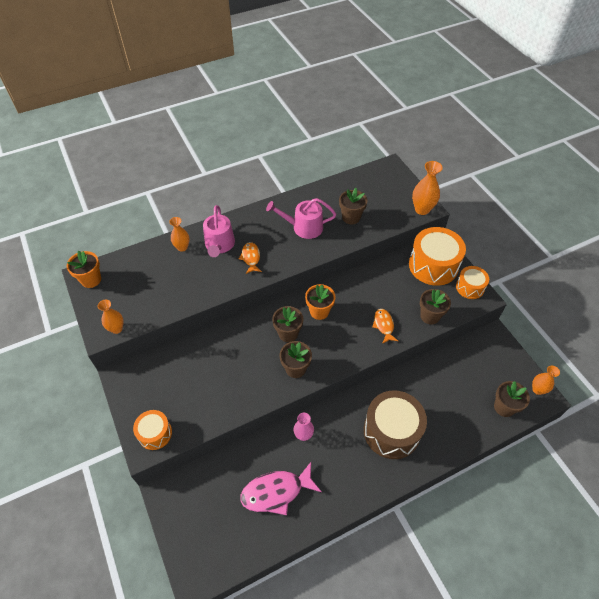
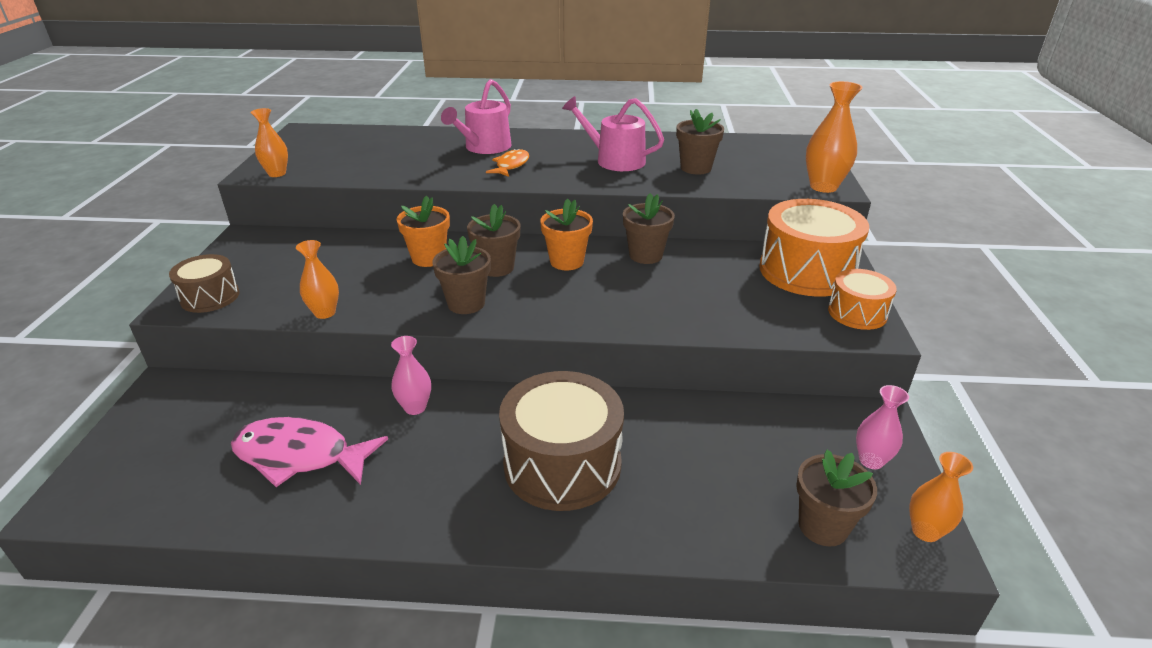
camera: 30 degrees right, 20 degrees down
orange flower pot [66,251,101,288] -> orange flower pot moved to [397,195,450,267]
orange drum [133,410,172,450] -> brown drum [169,254,239,313]
orange vase [169,217,190,252] -> orange vase moved to [296,240,339,319]
orange fish [372,309,398,344] -> none
brown flower pot [420,289,451,324] -> brown flower pot moved to [623,193,675,264]
none -> pink vase [856,385,909,469]

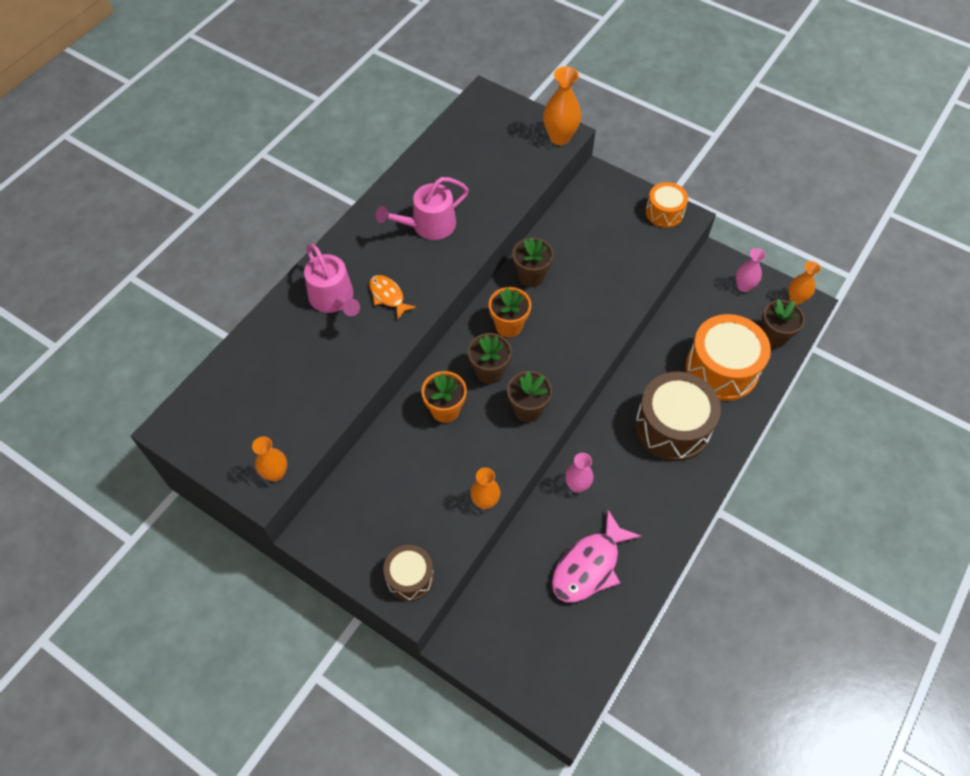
camera: 60 degrees left, 25 degrees up
brown flower pot [676,109,724,174] -> none
orange drum [759,199,869,297] -> orange drum moved to [686,314,771,401]

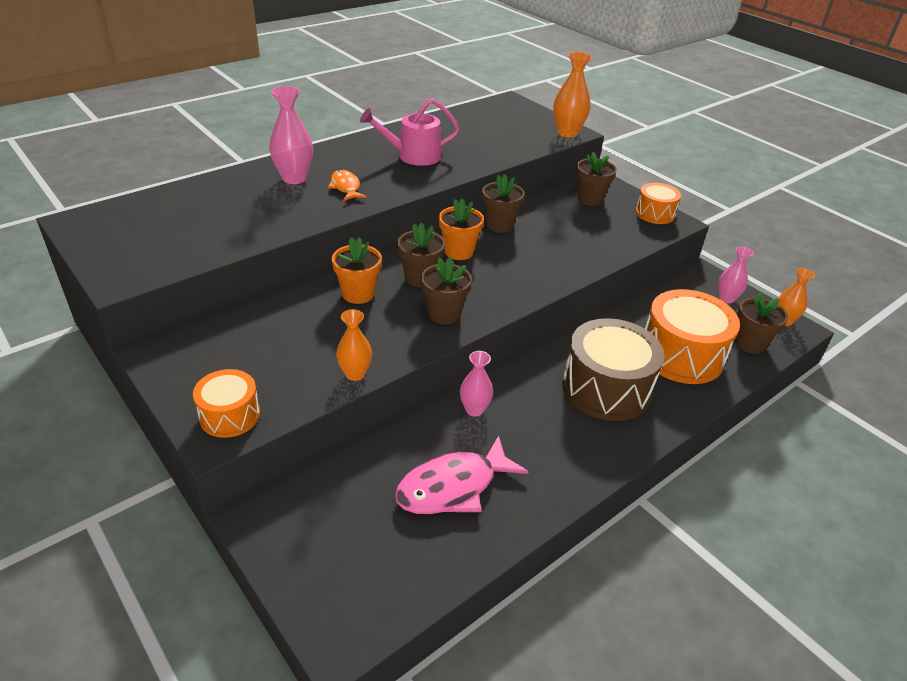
camera: 15 degrees right, 20 degrees down
orange vase [252,436,287,481] -> none
pink watering can [304,244,360,316] -> pink vase [269,86,313,184]
brown drum [383,545,434,601] -> orange drum [193,369,260,438]
none -> brown flower pot [576,152,617,206]

